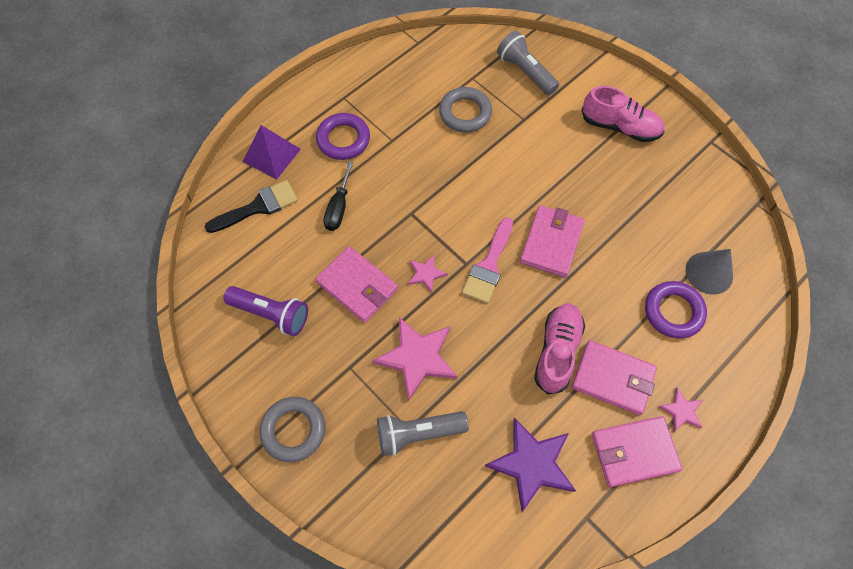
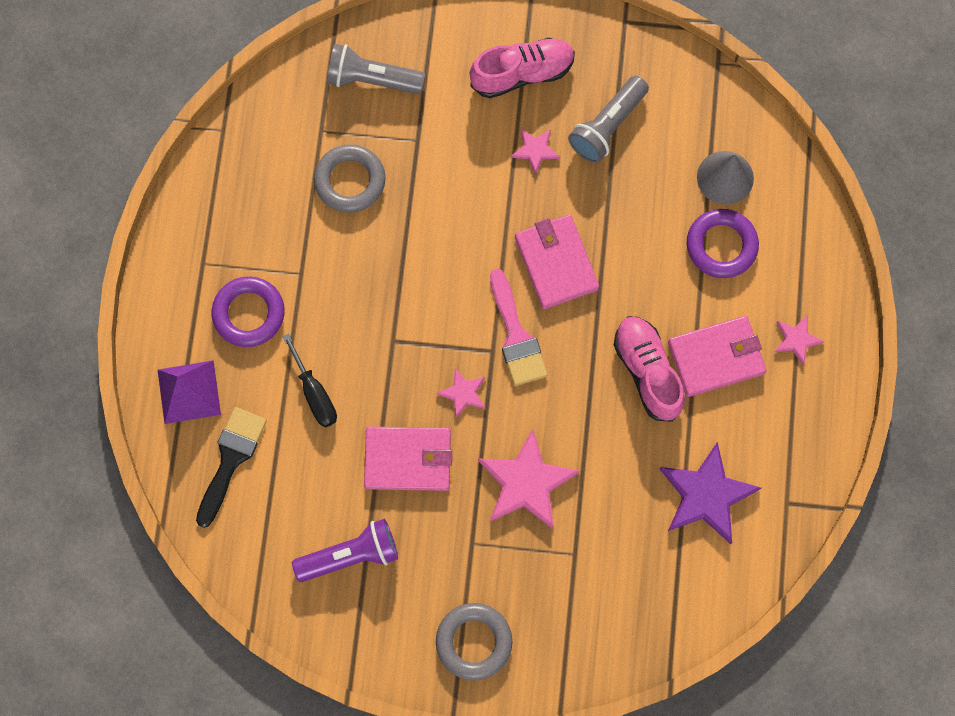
camera: 40 degrees left, 10 degrees up
grey flashlight [377,411,469,456] -> grey flashlight moved to [568,76,649,163]
pink wallet [592,416,682,487] -> none
none -> pink star [511,129,560,174]

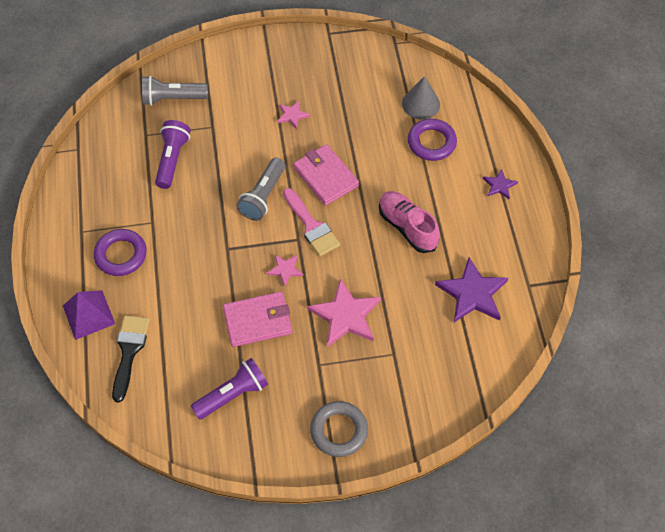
camera: 15 degrees left, 15 degrees down
black screwdriver [282,333,337,427] -> none
grey ring [314,144,386,213] -> purple flashlight [155,120,191,189]
pink shoe [470,38,575,98] -> none
grey flashlight [568,76,649,163] -> grey flashlight moved to [236,158,285,221]
pink wallet [668,316,766,397] -> none
pink star [775,315,824,365] -> purple star [483,169,518,199]

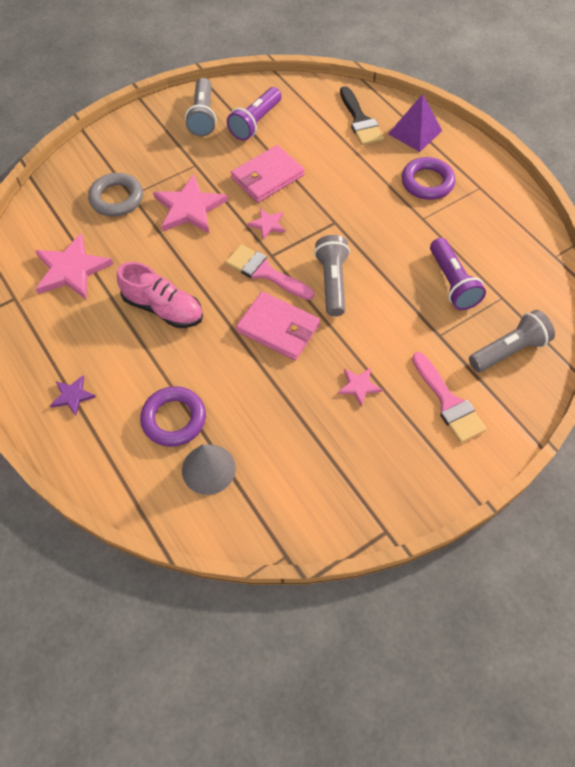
camera: 155 degrees right, 0 degrees up
grey ring [310,401,368,457] -> grey ring moved to [88,173,143,216]
purple star [435,257,508,322] -> pink star [35,233,113,299]
none -> grey flashlight [185,78,217,136]
none -> pink brush [412,352,487,443]

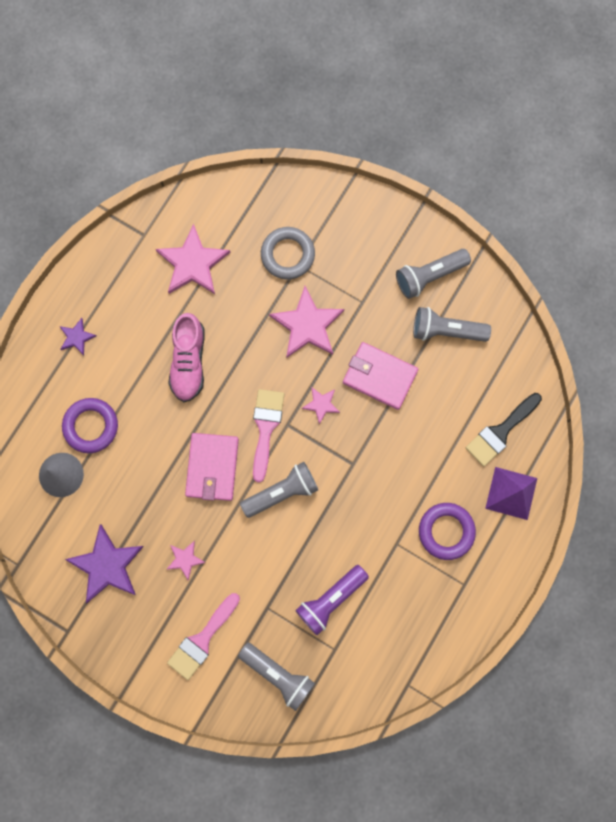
camera: 65 degrees right, 20 degrees up
purple flashlight [227,87,282,141] -> grey flashlight [413,307,491,342]
none -> purple star [65,524,144,603]

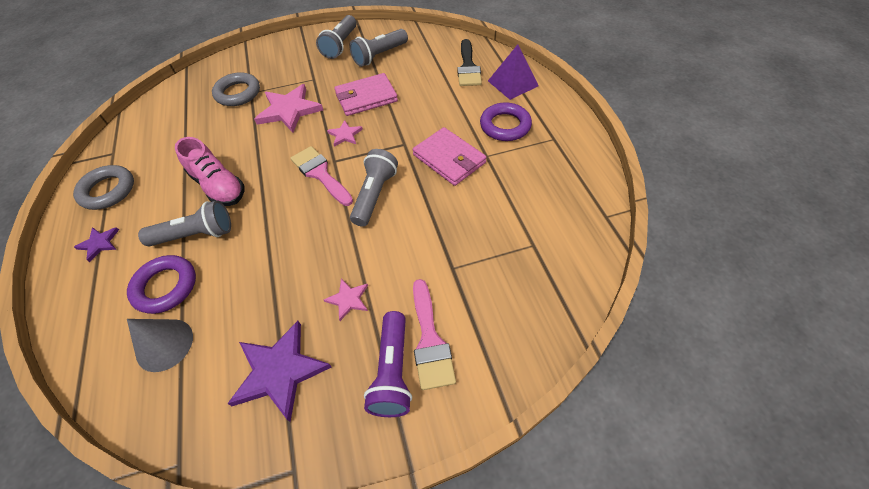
camera: 45 degrees left, 25 degrees down
pink star [156,224,231,294] -> none
pink wallet [185,433,239,501] -> pink wallet moved to [413,127,487,186]
grey flashlight [238,643,315,711] -> grey flashlight moved to [138,200,231,246]
purple flashlight [295,565,369,635] -> purple flashlight moved to [364,311,412,417]
none -> grey ring [73,165,134,210]

